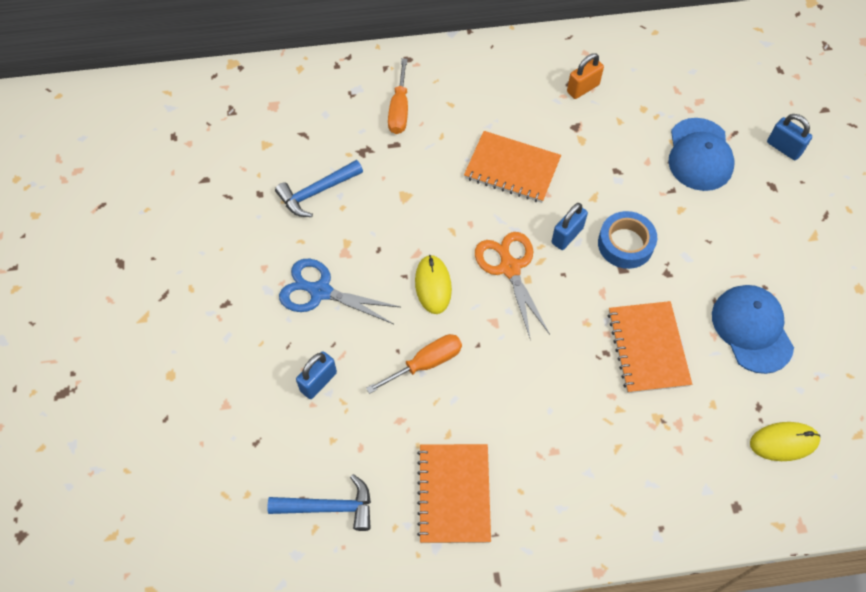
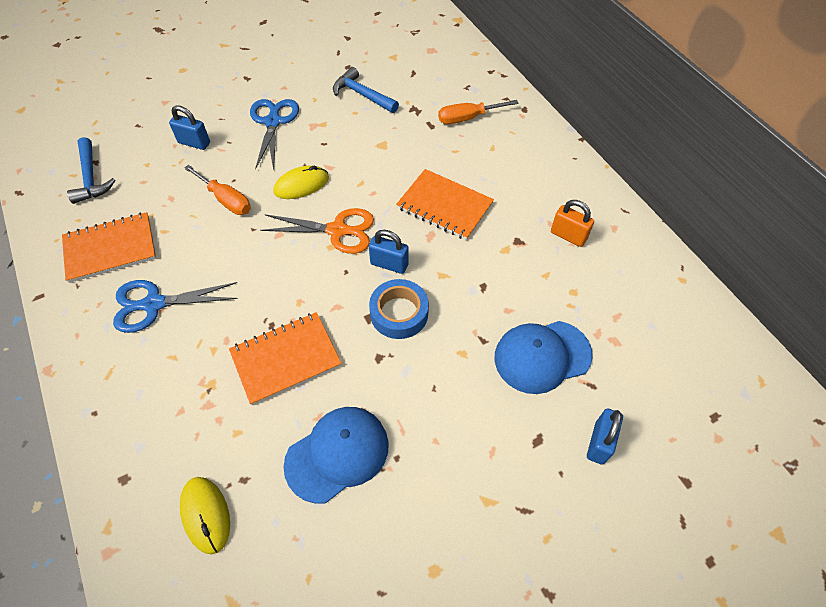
camera: 70 degrees right, 5 degrees down
orange notebook [464,131,561,203] -> orange notebook turned 60 degrees counterclockwise [396,169,494,240]
orange scissors [475,232,550,340] -> orange scissors turned 45 degrees clockwise [260,208,374,254]
none -> blue scissors [113,280,238,333]

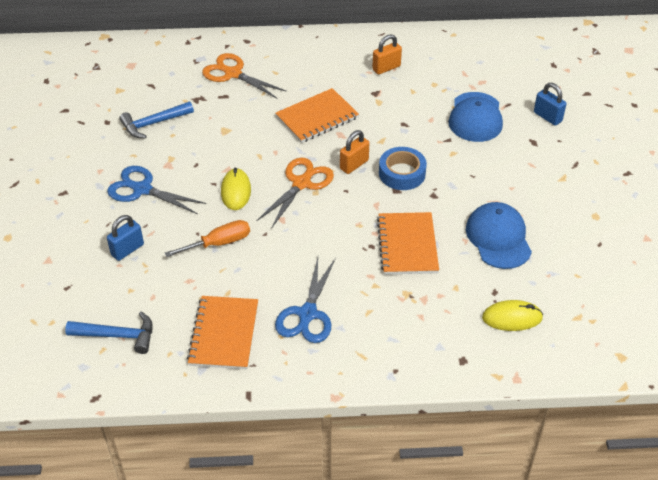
camera: 65 degrees left, 10 degrees down
blue padlock [369,230,409,274] -> orange padlock [340,130,369,174]
orange screwdriver [438,100,519,124] -> orange scissors [202,53,287,99]

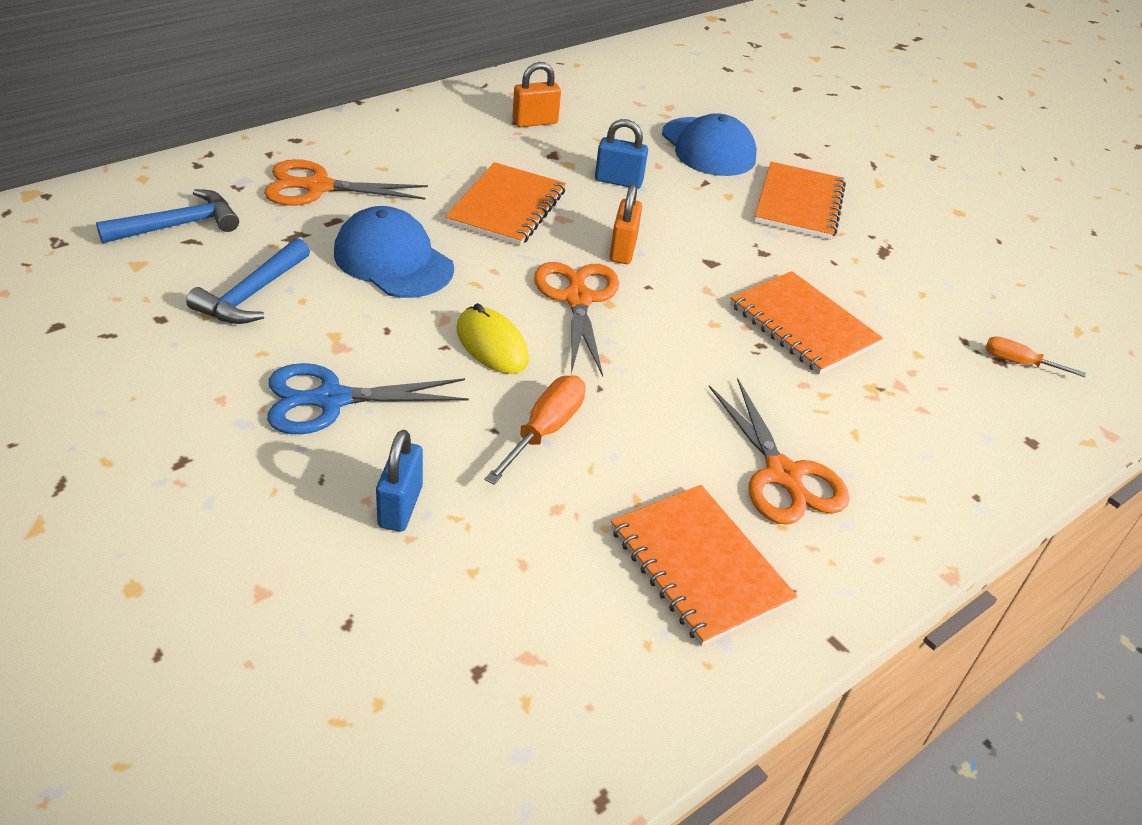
camera: 40 degrees left, 5 degrees down
blue hammer [65,311,153,354] -> blue hammer moved to [96,189,239,243]
blue scissors [275,258,336,343] -> orange scissors [709,378,850,525]
orange padlock [372,34,402,74] -> orange padlock turned 45 degrees clockwise [512,62,561,127]
blue tape [379,147,427,190] -> none
blue cap [466,202,532,269] -> blue cap moved to [334,206,454,298]
yellow mouse [482,300,543,331] -> orange screwdriver [985,336,1086,377]
blue padlock [534,83,566,126] -> blue padlock moved to [595,119,648,189]
none -> orange notebook [754,162,846,240]

